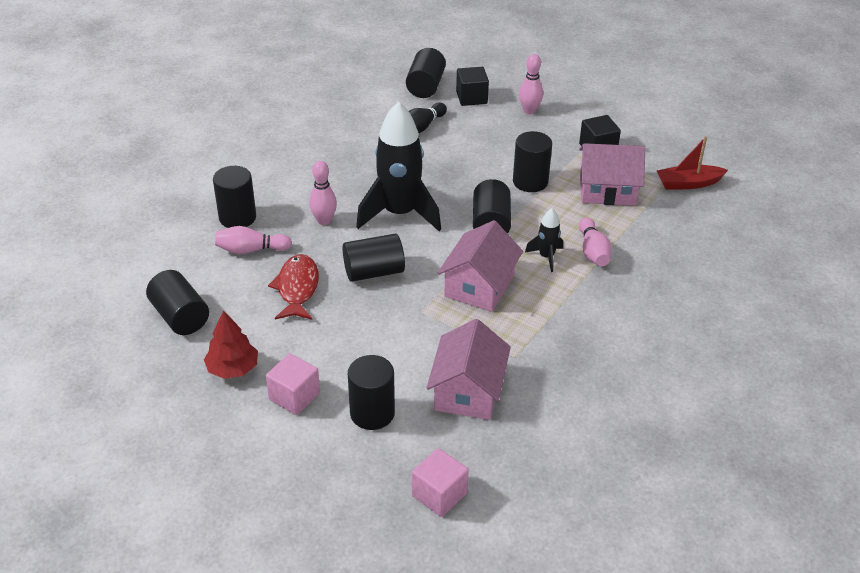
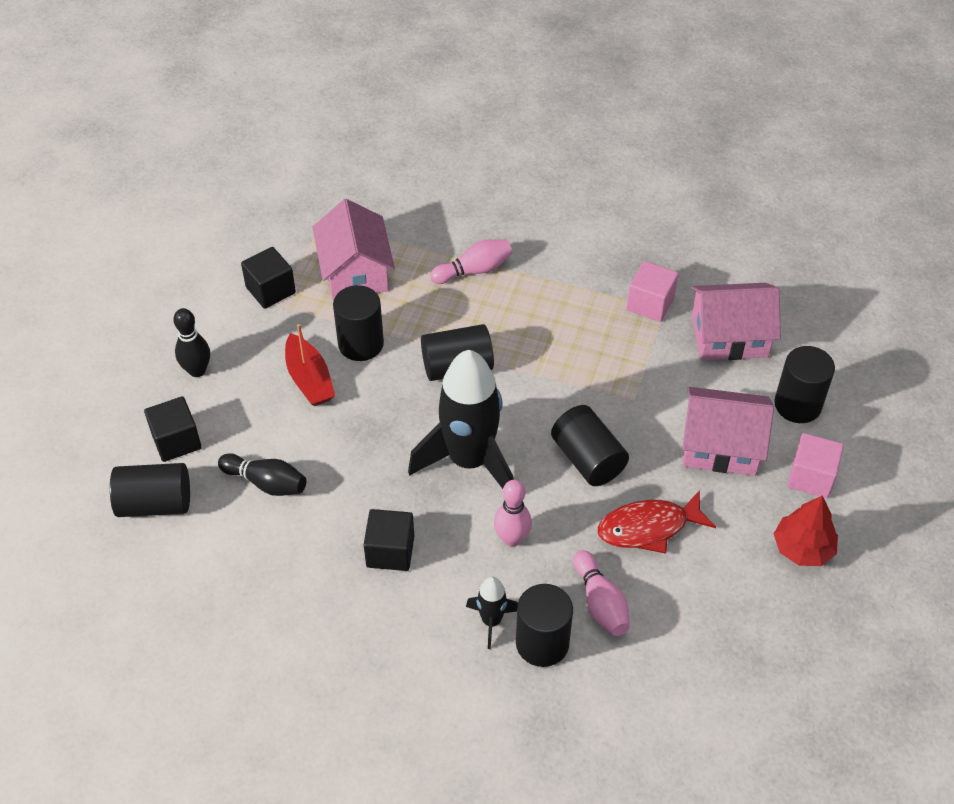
camera: 105 degrees left, 10 degrees up
black cylinder [146,270,209,335] -> none
pink cube [412,448,469,517] -> pink cube moved to [627,261,678,322]
pink house [438,220,523,312] -> pink house moved to [682,387,774,476]
pink bowling pin [519,54,543,114] -> black bowling pin [173,308,210,377]
black rocket [525,208,563,272] -> black rocket moved to [466,577,518,649]
red boat [657,136,728,190] -> red boat moved to [285,324,335,406]
none -> black cube [364,509,414,571]

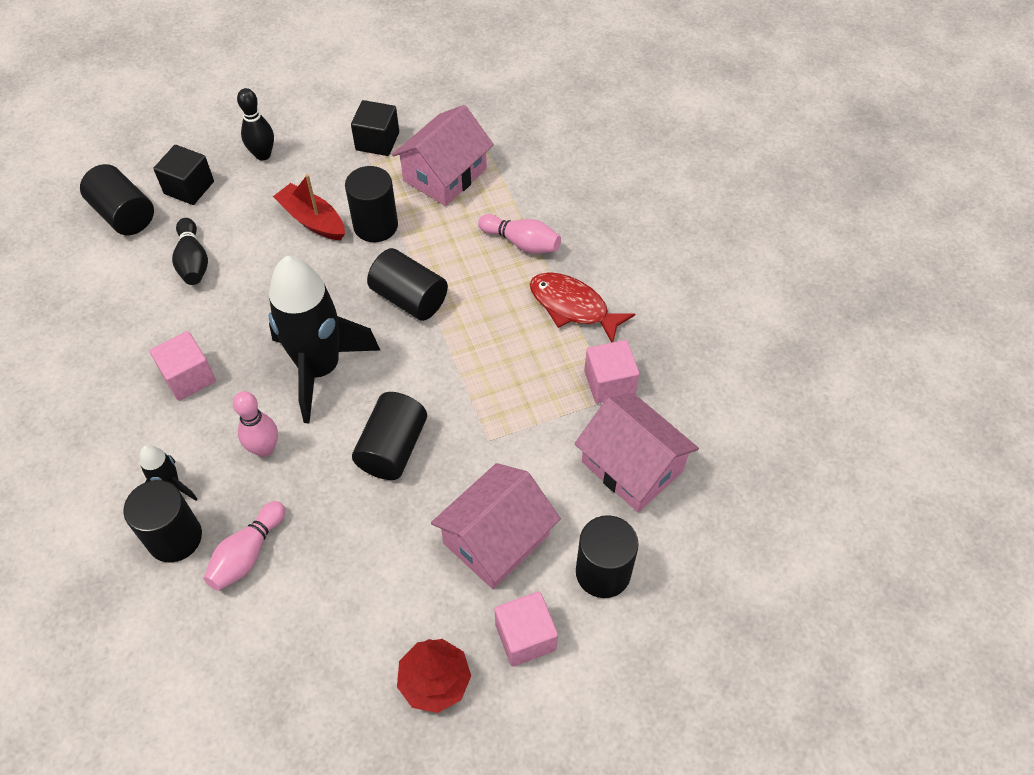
camera: 50 degrees right, 5 degrees up
red boat [285,324,335,406] -> red boat turned 105 degrees clockwise [273,174,345,240]
black cube [364,509,414,571] -> pink cube [150,331,216,401]
red fish [598,490,716,554] -> red fish moved to [530,272,635,343]
pink house [682,387,774,476] -> pink house turned 75 degrees clockwise [431,463,561,589]

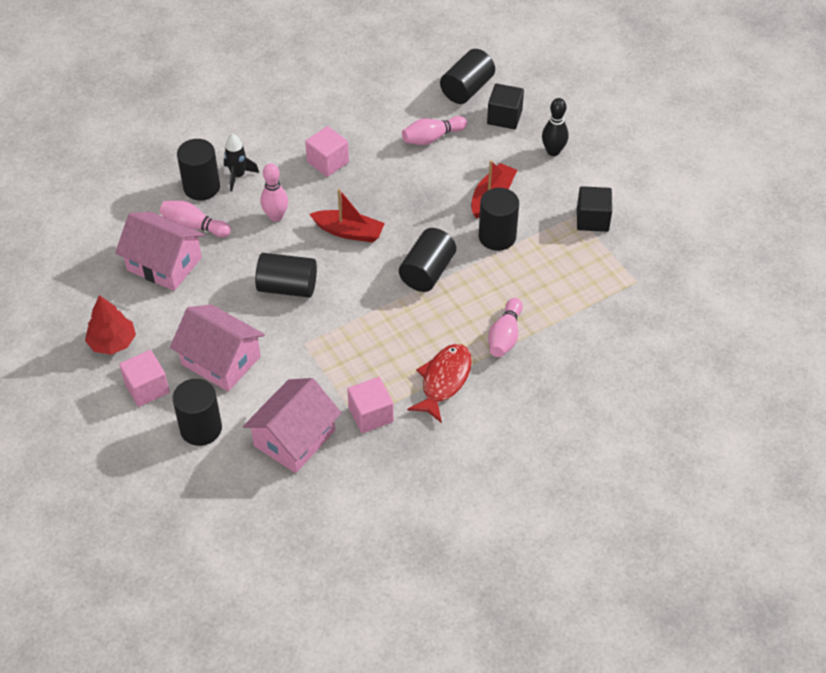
camera: 80 degrees right, 5 degrees down
black bowling pin [172,218,208,285] -> pink bowling pin [402,116,467,145]
black rocket [269,256,380,423] -> red boat [310,189,385,242]
pink house [392,105,494,206] -> pink house moved to [115,212,204,291]

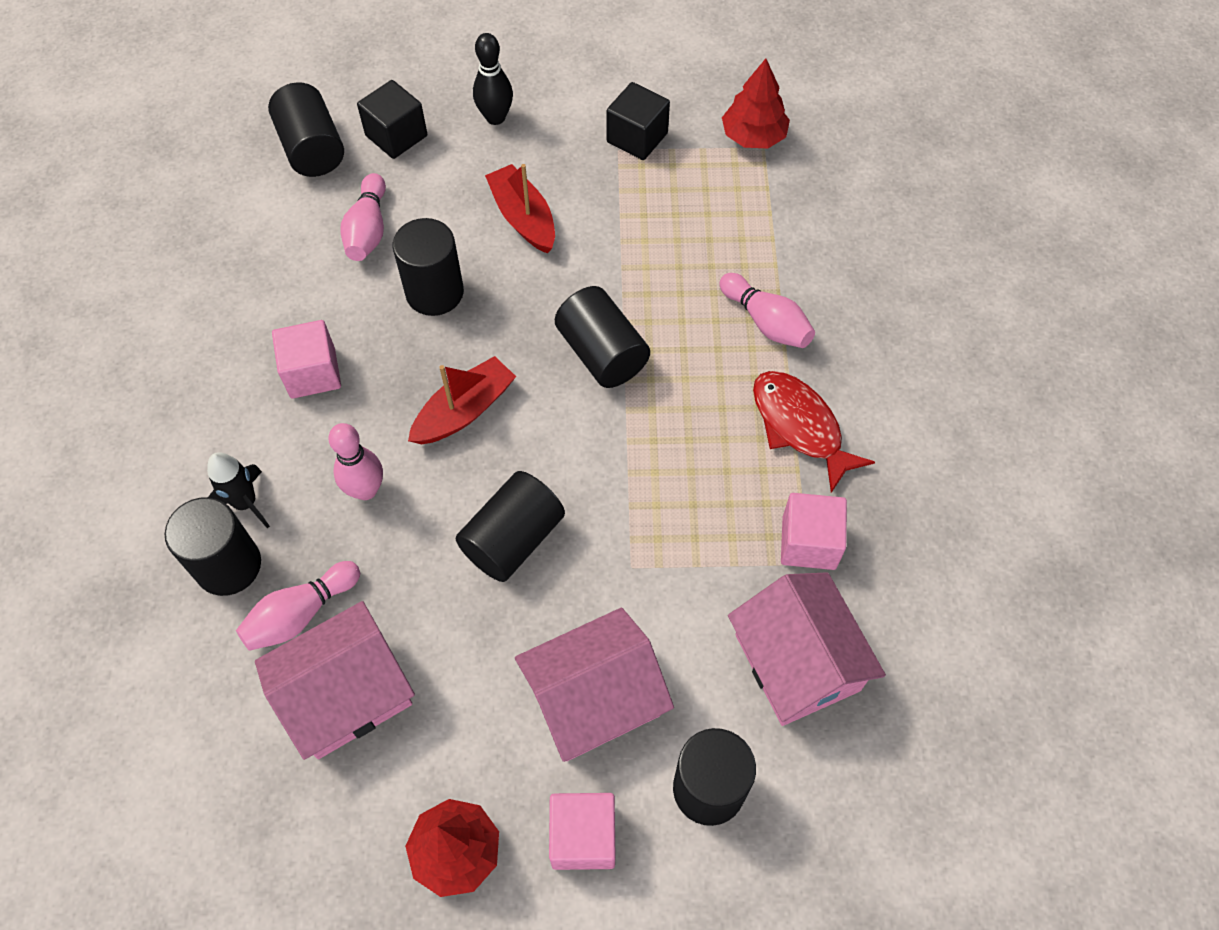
camera: 60 degrees left, 10 degrees up
black cylinder [479,188,519,251] -> black cylinder moved to [393,218,464,316]
none -> red tree [722,59,790,148]

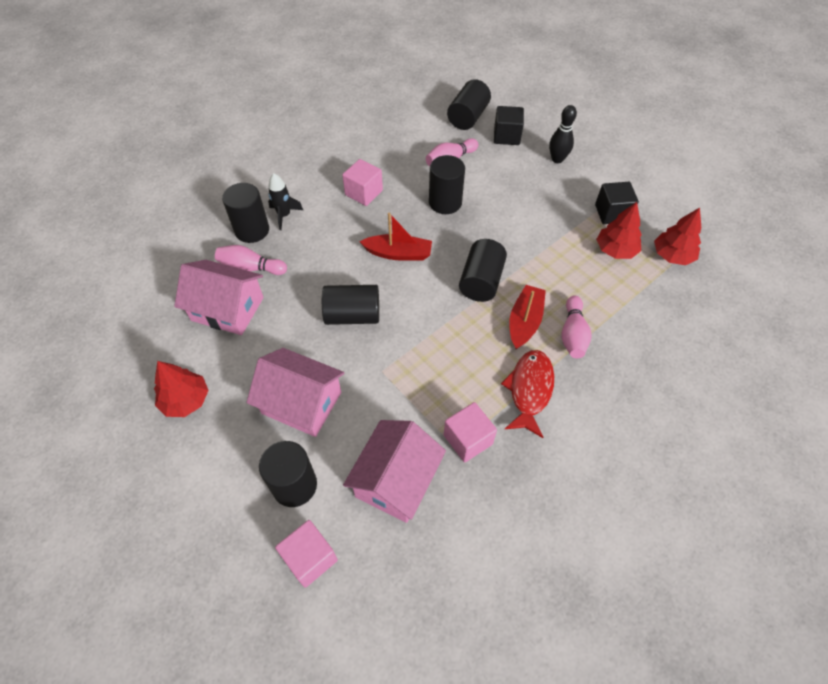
camera: 50 degrees right, 5 degrees down
pink bowling pin [328,423,383,500] -> none
red boat [485,164,555,254] -> red boat moved to [509,285,546,349]
pink cube [549,793,615,870] -> pink cube moved to [275,520,338,588]
none -> red tree [596,202,642,259]

